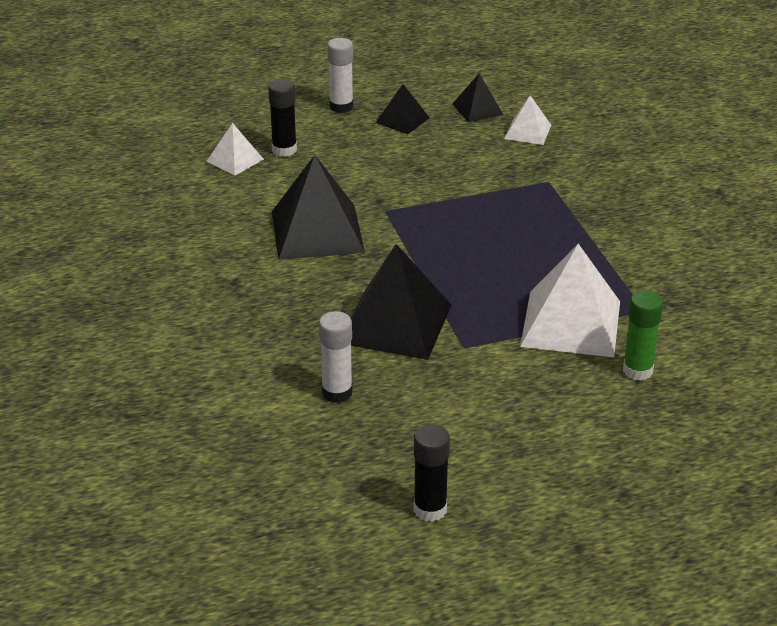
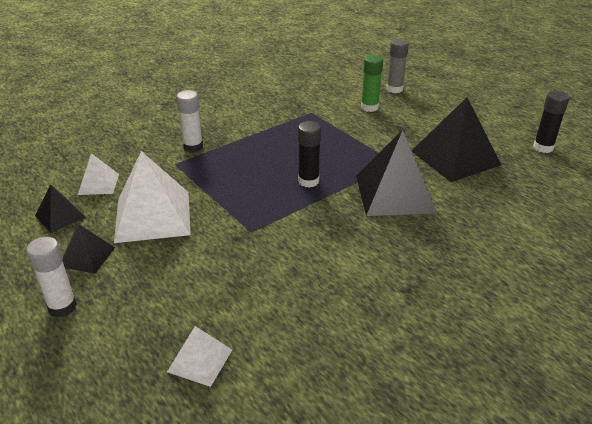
camera: 110 degrees left, 0 degrees up
black glue stick [268,79,297,157] -> black glue stick moved to [298,121,321,188]
black pyramid [272,155,365,260] -> black pyramid moved to [412,97,501,182]
white glue stick [319,311,353,403] -> white glue stick moved to [177,90,203,152]
white pyramid [520,244,620,357] -> white pyramid moved to [114,151,191,243]
none -> grey glue stick [386,39,409,93]

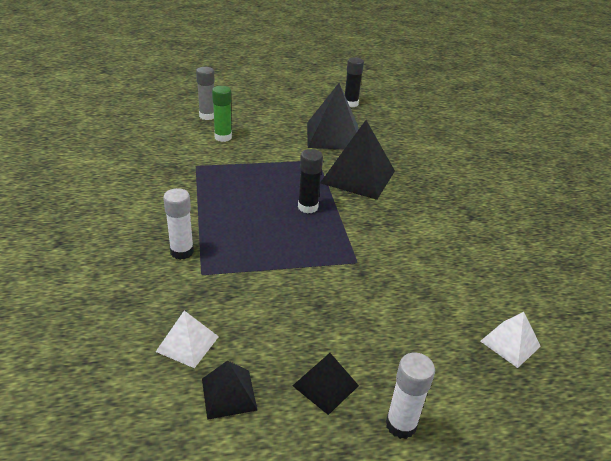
camera: 65 degrees left, 0 degrees up
white pyramid [114,151,191,243] -> none

